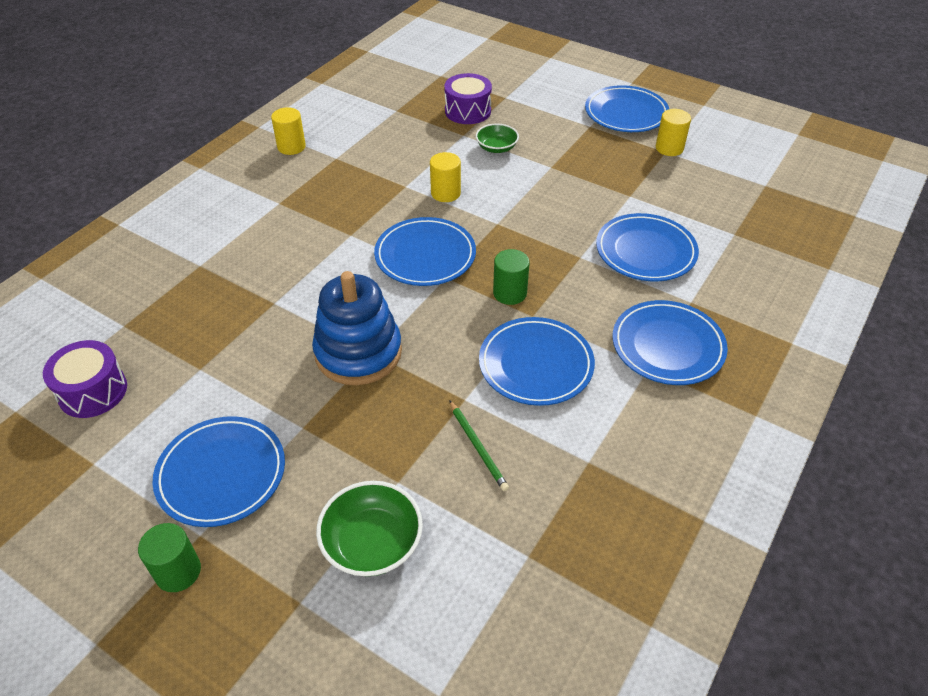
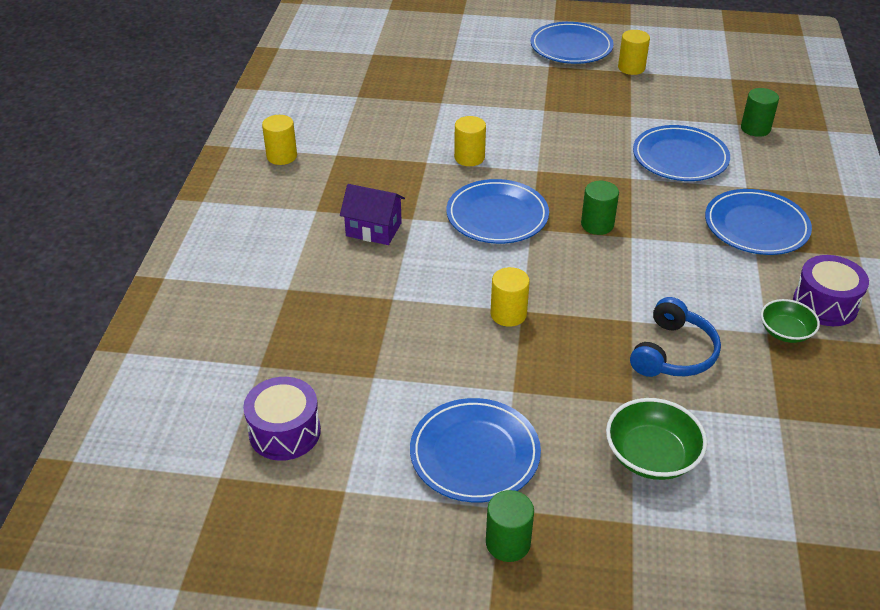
camera: 25 degrees left, 5 degrees down
blue stacking toy [312,271,402,385] -> yellow cylinder [491,267,530,327]
purple drum [444,73,492,124] -> purple drum moved to [793,255,869,326]
green pencil [449,400,509,491] -> blue headphones [630,297,721,377]
green bowl [476,124,519,153] -> green bowl moved to [761,299,820,343]
blue plate [479,317,595,406] -> none
none -> purple house [340,184,405,245]
none -> green cylinder [741,88,779,137]

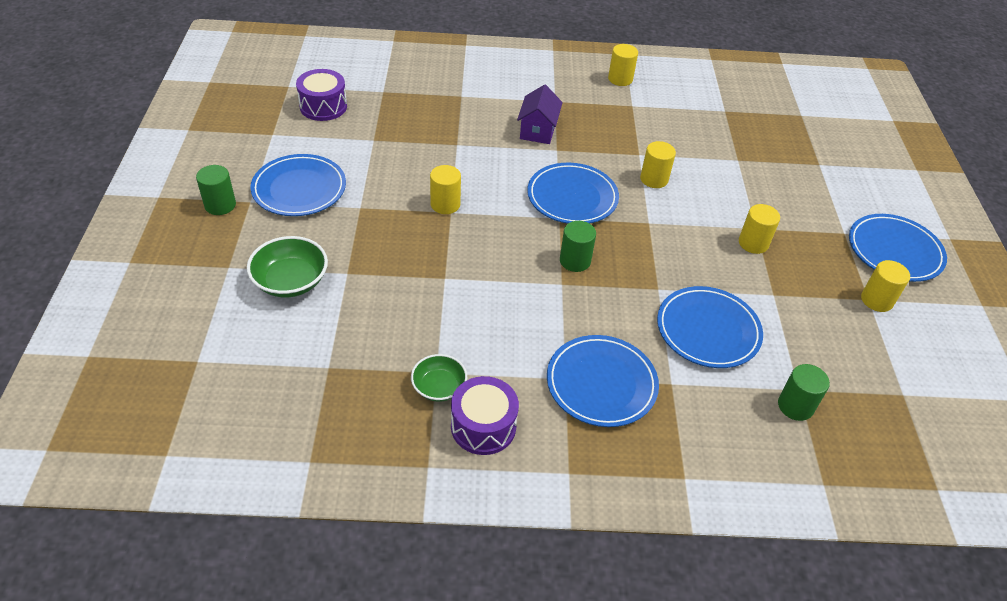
camera: 80 degrees right, 5 degrees up
blue headphones [630,297,721,377] -> none
none -> yellow cylinder [739,204,780,254]

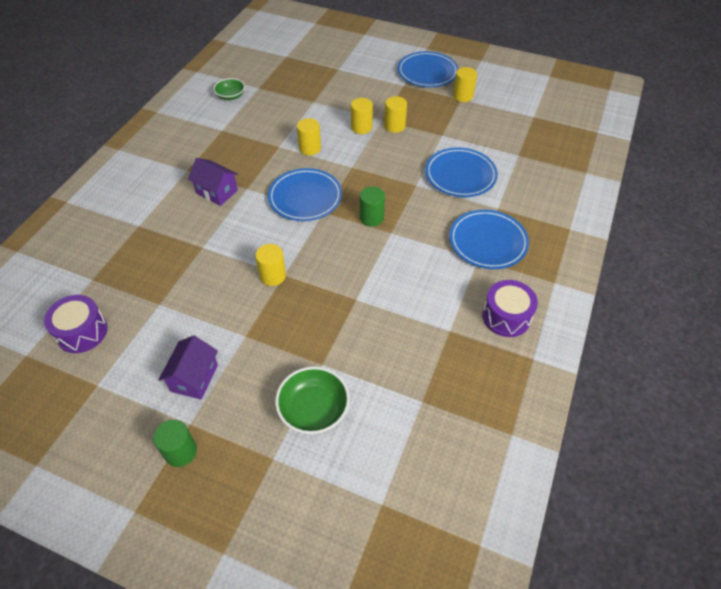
camera: 65 degrees left, 5 degrees up
blue plate [250,154,346,216] -> purple house [158,335,218,400]
green bowl [411,354,467,402] -> green bowl moved to [213,78,245,100]
yellow cylinder [608,44,638,86] -> yellow cylinder moved to [351,98,373,134]
green cylinder [778,364,830,421] -> none

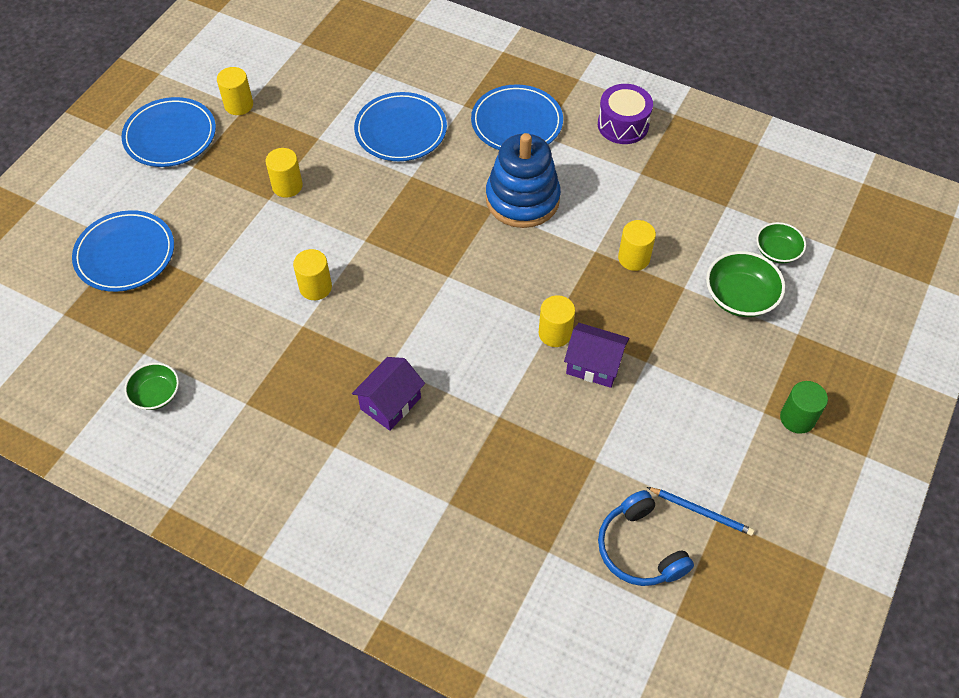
camera: 85 degrees left, 5 degrees up
purple drum [44,295,107,353] -> blue headphones [598,490,694,586]
purple house [158,335,218,400] -> purple house moved to [564,323,629,388]
blue plate [268,168,342,221] -> blue plate moved to [72,210,174,292]
yellow cylinder [351,98,373,134] -> yellow cylinder moved to [618,220,656,271]
green cylinder [360,187,385,227] -> none
none -> blue stacking toy [486,133,561,228]
none -> blue pencil [647,487,754,536]
none -> green bowl [756,222,806,263]

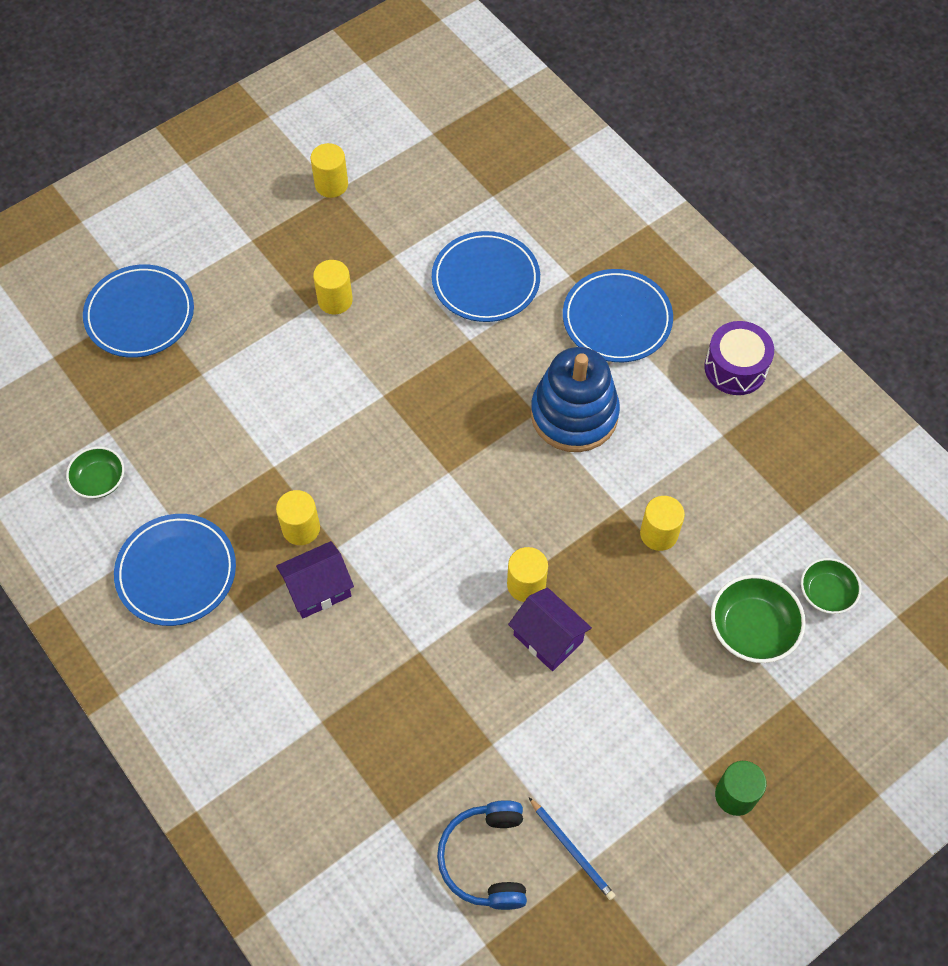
camera: 25 degrees right, 5 degrees up
blue plate [121,97,216,167] -> blue plate moved to [114,514,236,626]
yellow cylinder [293,249,332,300] -> yellow cylinder moved to [276,490,320,545]

